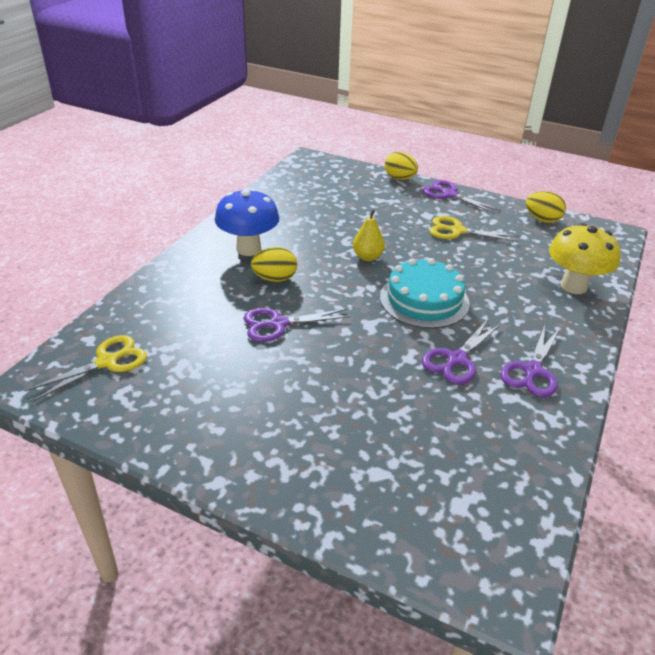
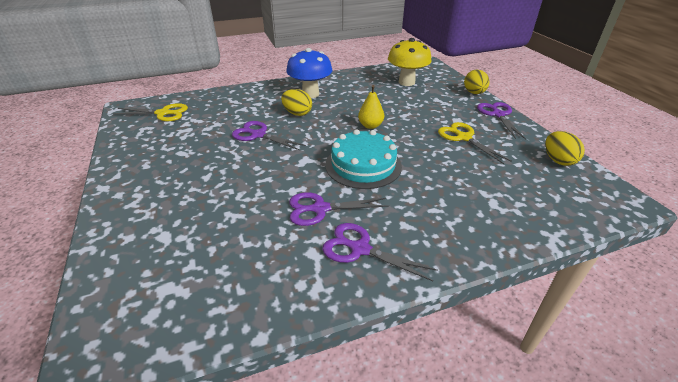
camera: 45 degrees right, 0 degrees up
purple scissors [500,325,560,398] -> purple scissors turned 45 degrees clockwise [322,223,438,281]
yellow mushroom [549,223,621,294] -> yellow mushroom moved to [388,38,432,86]

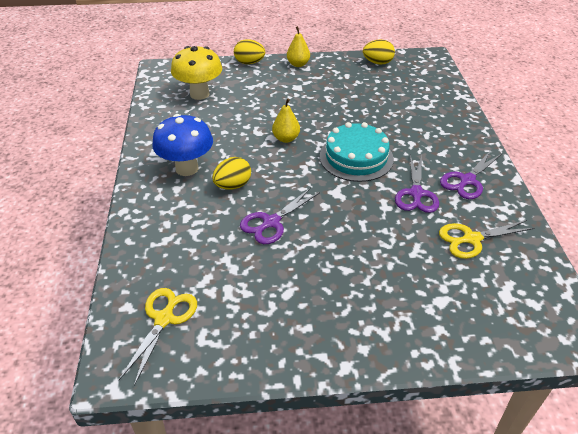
camera: 75 degrees left, 5 degrees up
yellow scissors [438,122,512,164] -> yellow scissors moved to [439,220,535,259]
purple scissors [477,102,526,139] -> yellow pear [287,26,310,67]

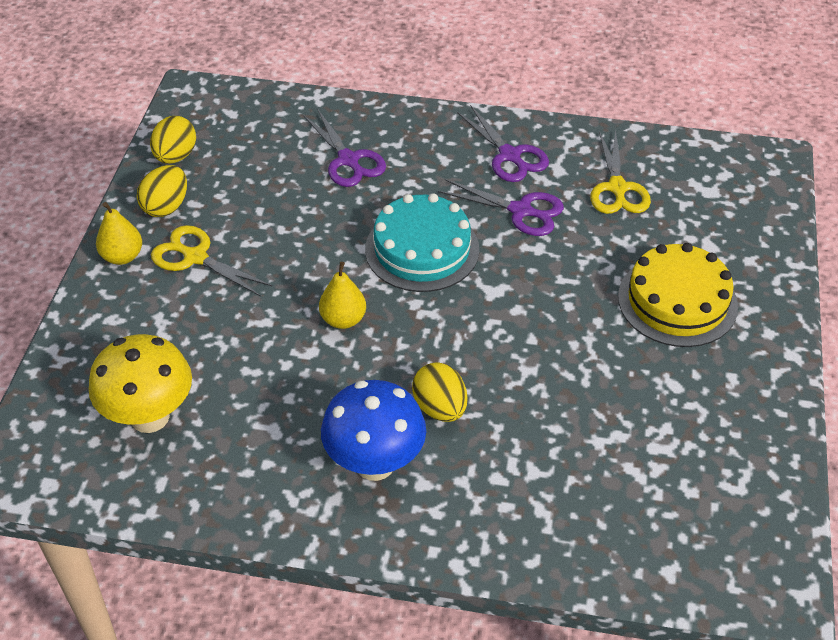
camera: 75 degrees left, 5 degrees up
yellow scissors [119,288,197,386] -> yellow scissors moved to [151,225,272,297]
yellow egg [234,39,265,64] -> yellow egg moved to [137,165,187,217]
purple scissors [240,188,320,244] -> purple scissors moved to [303,108,386,187]
none -> yellow cake [618,243,738,347]

